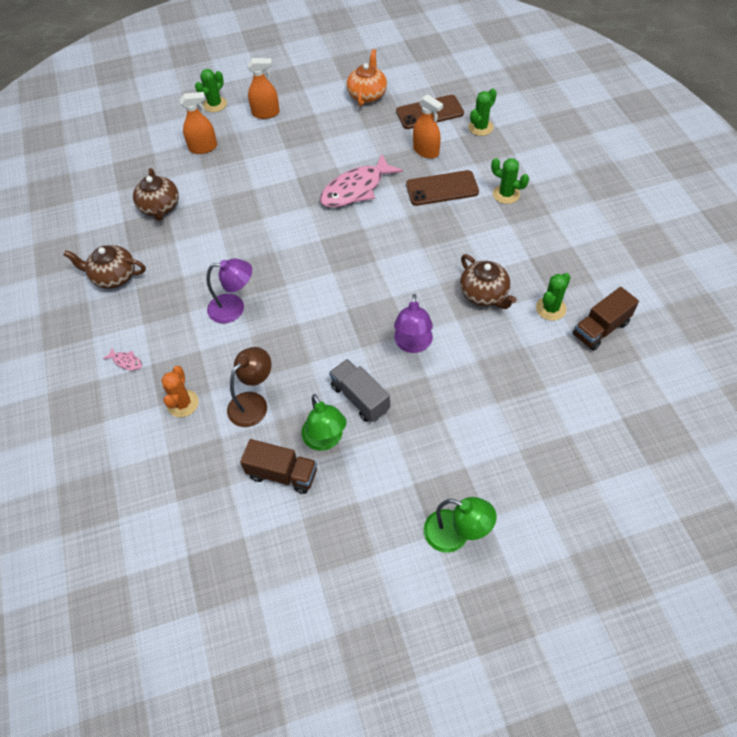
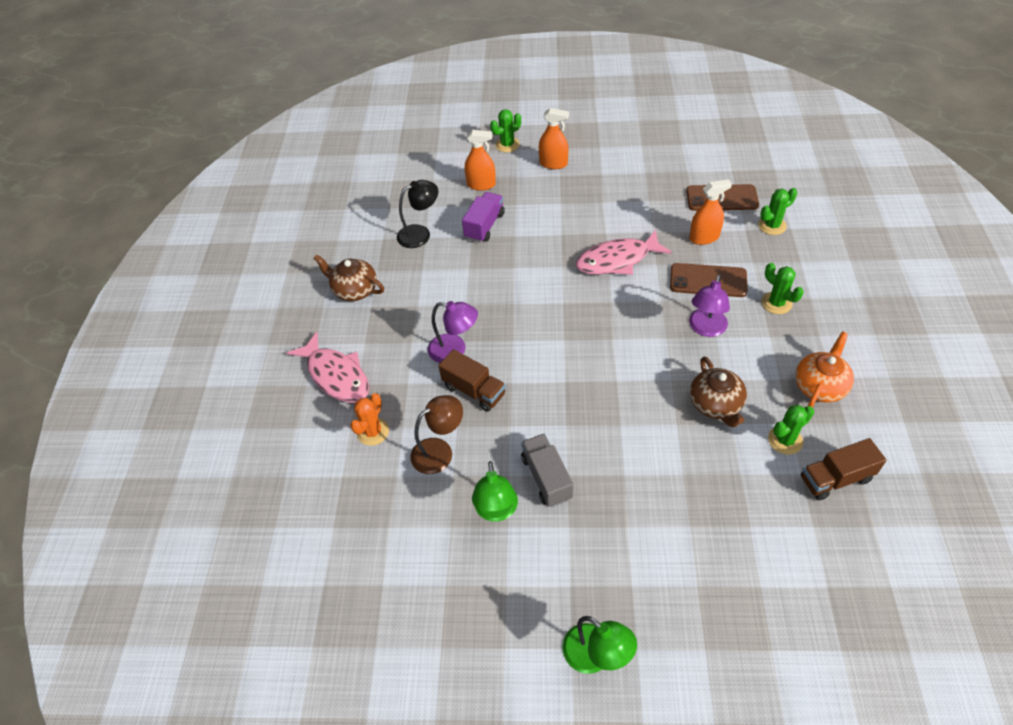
camera: 20 degrees right, 5 degrees down
pink fish [103,348,142,371] -> pink fish [287,332,369,403], size x2.47
brown teapot [133,168,179,221] -> black lamp [397,180,438,248]
brown truck [240,439,317,494] -> brown truck moved to [438,349,506,412]
orange teapot [347,49,387,106] -> orange teapot moved to [795,332,854,408]
purple lamp [394,294,433,353] -> purple lamp moved to [689,275,730,337]
orange spray bottle [413,94,443,159] -> orange spray bottle turned 75 degrees counterclockwise [689,179,732,245]
none -> purple truck [462,192,505,243]

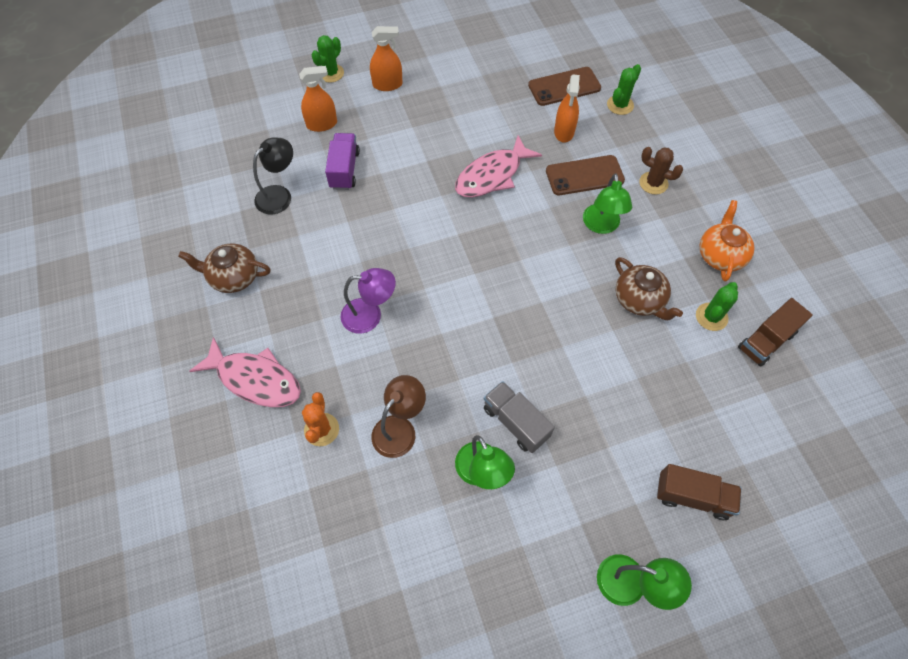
camera: 25 degrees left, 10 degrees up
brown truck [438,349,506,412] -> brown truck moved to [657,464,741,520]
orange spray bottle [689,179,732,245] -> orange spray bottle turned 135 degrees clockwise [554,75,580,143]
purple lamp [689,275,730,337] -> green lamp [583,173,632,234]
green cactus [762,263,804,314] -> brown cactus [639,147,683,194]

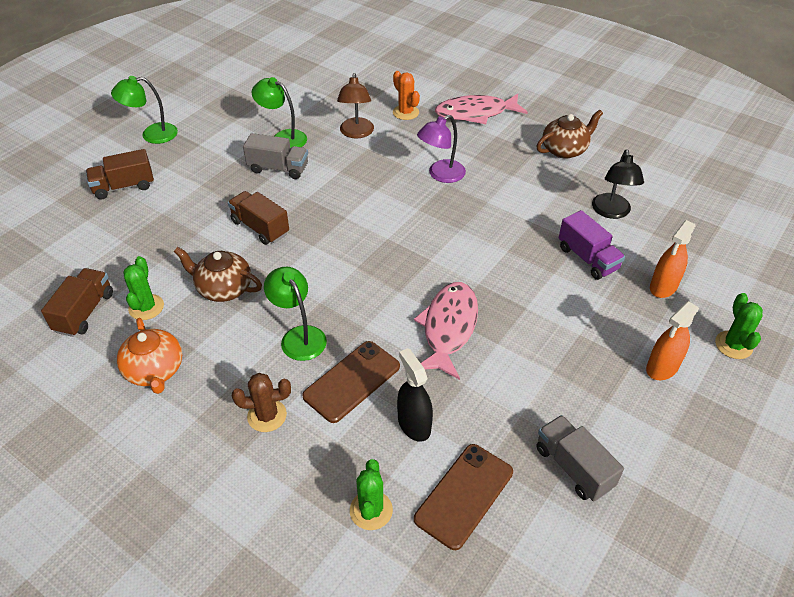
camera: 145 degrees right, 15 degrees down
orange spray bottle [554,75,580,143] -> black spray bottle [397,348,433,442]
none -> brown truck [228,191,289,245]
none -> grey truck [536,415,624,501]

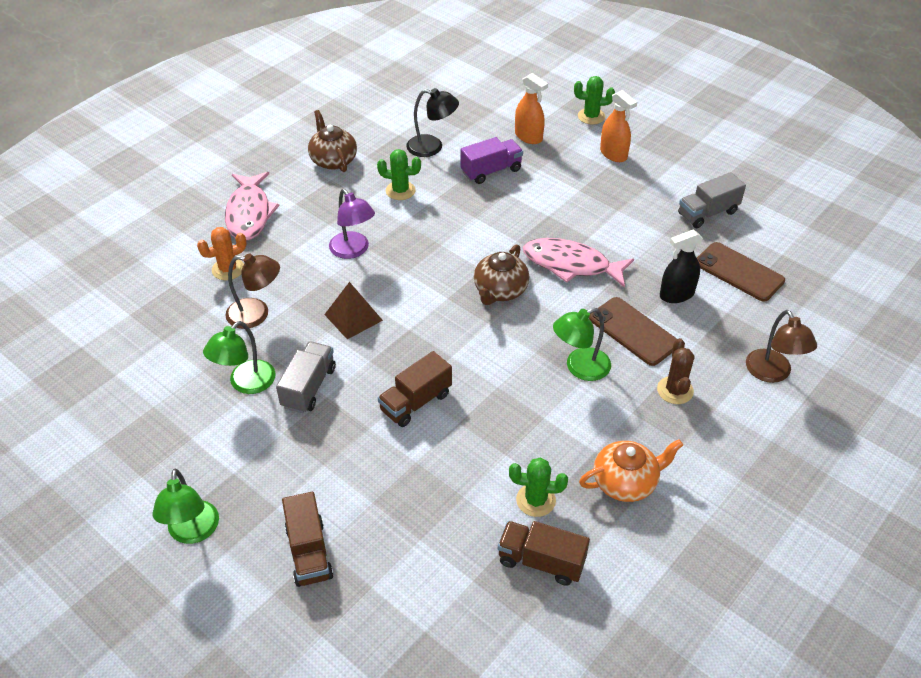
camera: 85 degrees left, 0 degrees up
brown teapot [174,247,262,302] -> brown teapot moved to [474,244,529,305]
green cactus [350,459,393,530] -> green cactus moved to [377,149,421,200]
none -> brown pyramid [324,282,383,339]
none -> brown lamp [746,310,817,383]

